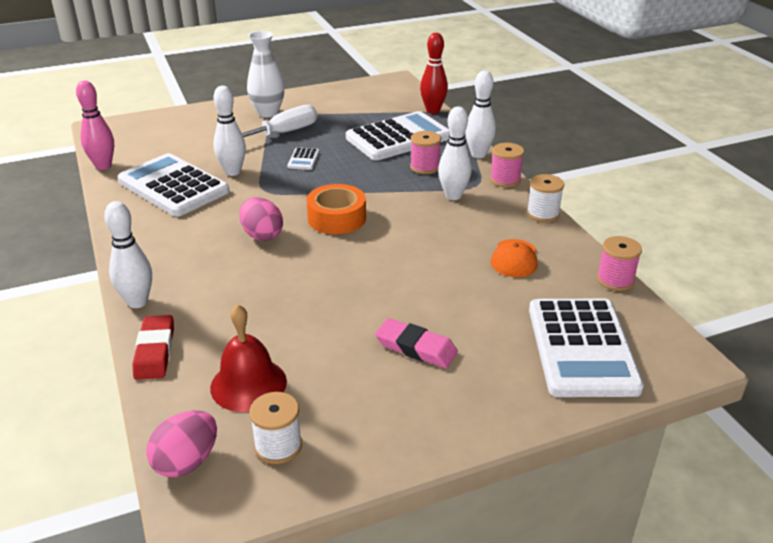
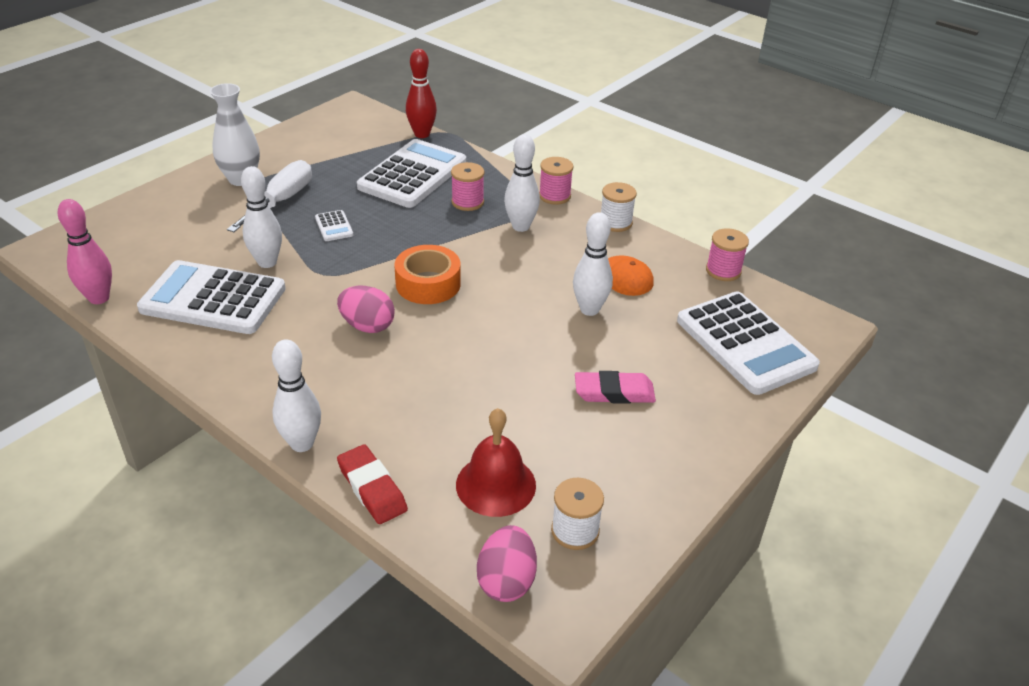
camera: 30 degrees left, 5 degrees up
white bowling pin [465,70,496,158] -> white bowling pin moved to [573,212,613,316]

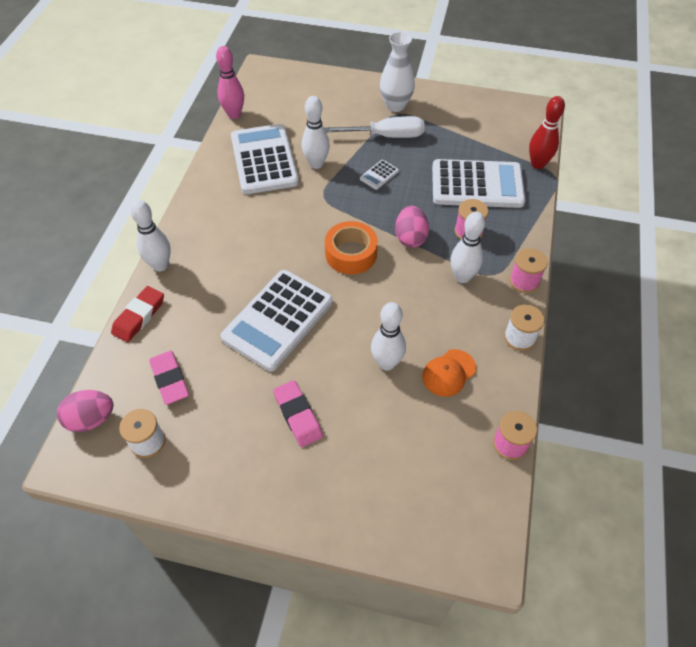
camera: 65 degrees right, 15 degrees up
pink egg [337,286,395,333] -> pink egg moved to [395,206,429,248]
red bell [456,408,536,517] -> pink eraser [149,351,189,405]
white calculator [677,291,820,395] -> white calculator moved to [220,270,333,371]

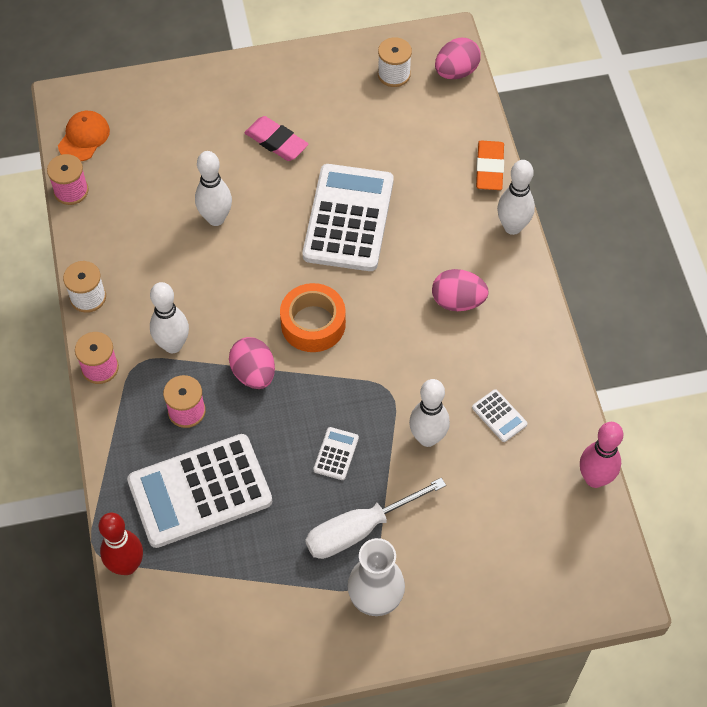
camera: 155 degrees right, 5 degrees up
red eraser [111,286,164,342] -> orange eraser [476,140,504,190]
pink eraser [149,351,189,405] -> none
white calculator [231,124,299,194] -> white calculator [472,389,528,442], size x0.40
orange cap [422,349,476,397] -> orange cap moved to [58,111,110,161]
none -> pink egg [432,269,489,311]

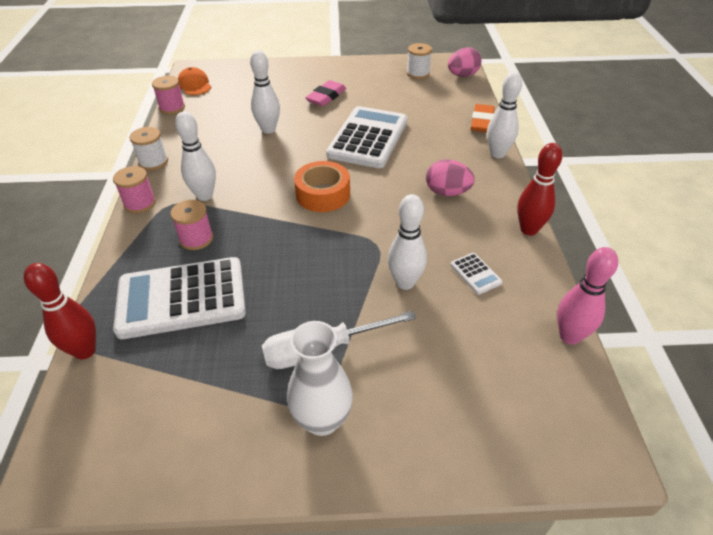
camera: 10 degrees right, 15 degrees down
orange cap [58,111,110,161] -> orange cap turned 60 degrees counterclockwise [178,67,211,95]
pink egg [229,337,275,389] -> none
pink eraser [244,116,309,161] -> pink eraser turned 75 degrees clockwise [305,80,346,106]
white calculator [313,427,359,480] -> none
none -> red bowling pin [517,143,562,236]

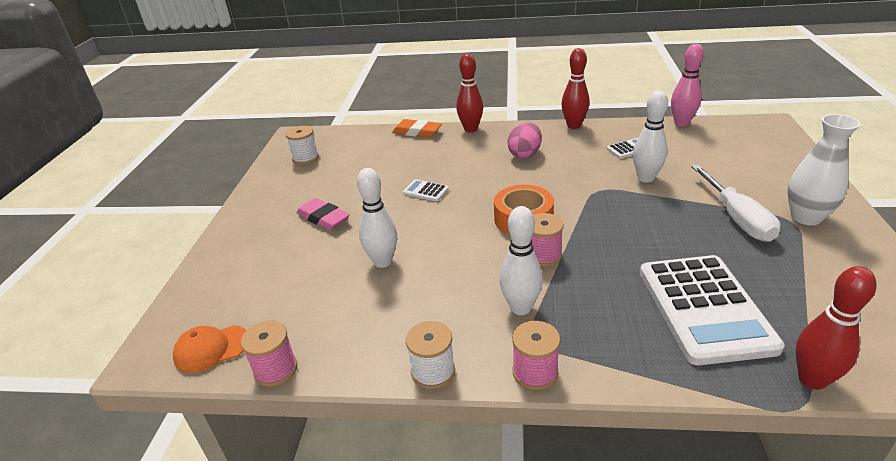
camera: 80 degrees left, 10 degrees down
pink spool [170,200,213,250] -> pink spool moved to [531,213,564,267]
white calculator [326,106,407,168] -> white calculator [403,179,449,202], size x0.40
pink egg [448,47,482,77] -> none
white bowling pin [487,72,522,158] -> red bowling pin [456,53,483,132]

